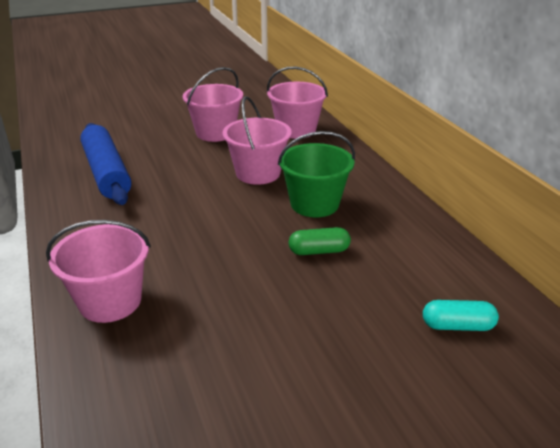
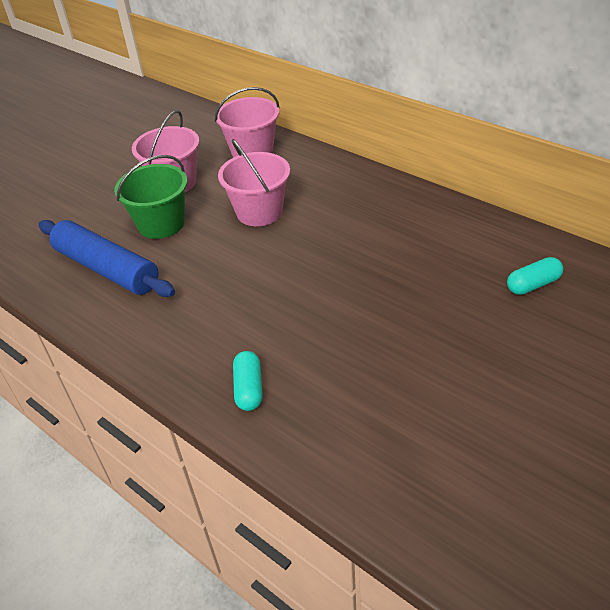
camera: 25 degrees left, 10 degrees up
pink bucket [46,220,151,323] -> turquoise capsule [233,351,263,411]
green bucket [278,131,355,217] -> green bucket moved to [114,155,188,239]
green capsule [289,227,351,255] -> none

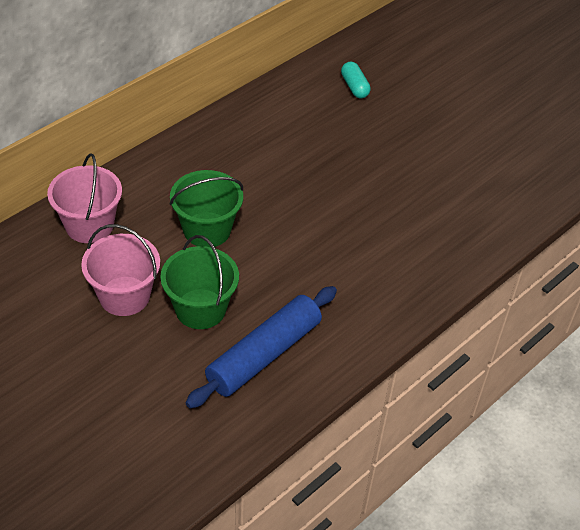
camera: 90 degrees left, 5 degrees up
pink bucket [218,139,290,226] -> green bucket [169,170,243,247]
turquoise capsule [233,351,263,411] -> none

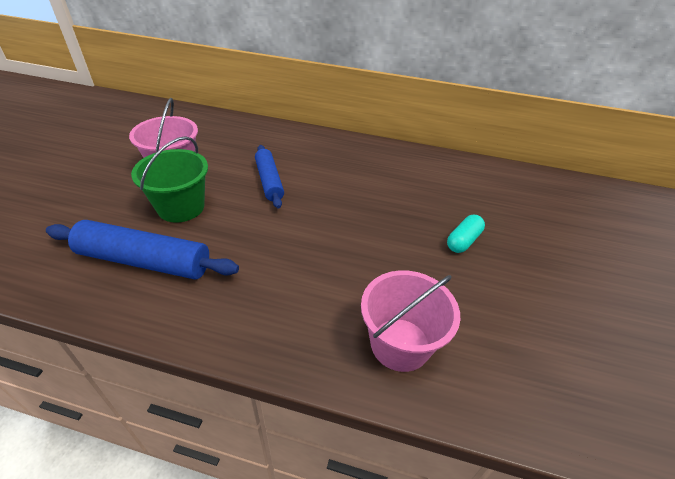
camera: 60 degrees right, 5 degrees down
pink bucket [47,153,122,243] -> pink bucket moved to [361,270,460,372]
green bucket [169,170,243,247] -> blue rolling pin [255,145,284,208]
turquoise capsule [341,62,371,98] -> turquoise capsule moved to [447,215,485,253]

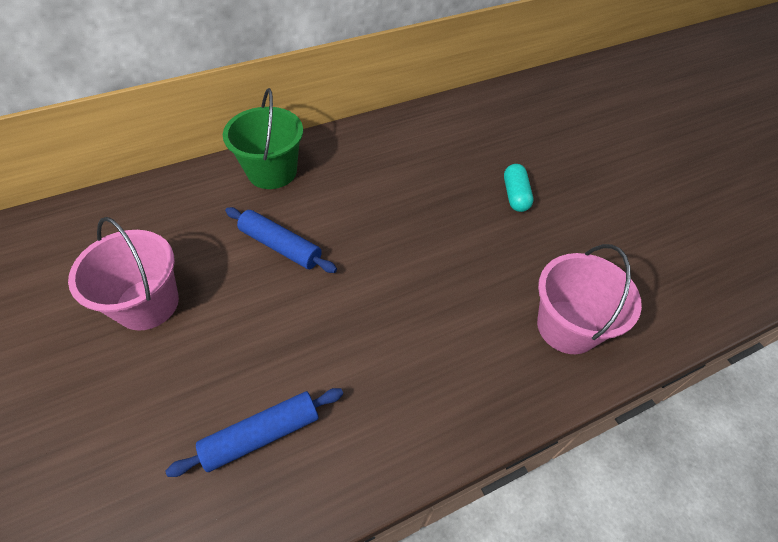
camera: 40 degrees left, 10 degrees up
blue rolling pin [46,220,239,280] -> blue rolling pin [165,388,343,477], size x0.64
green bucket [131,136,208,223] -> green bucket moved to [223,88,303,189]

